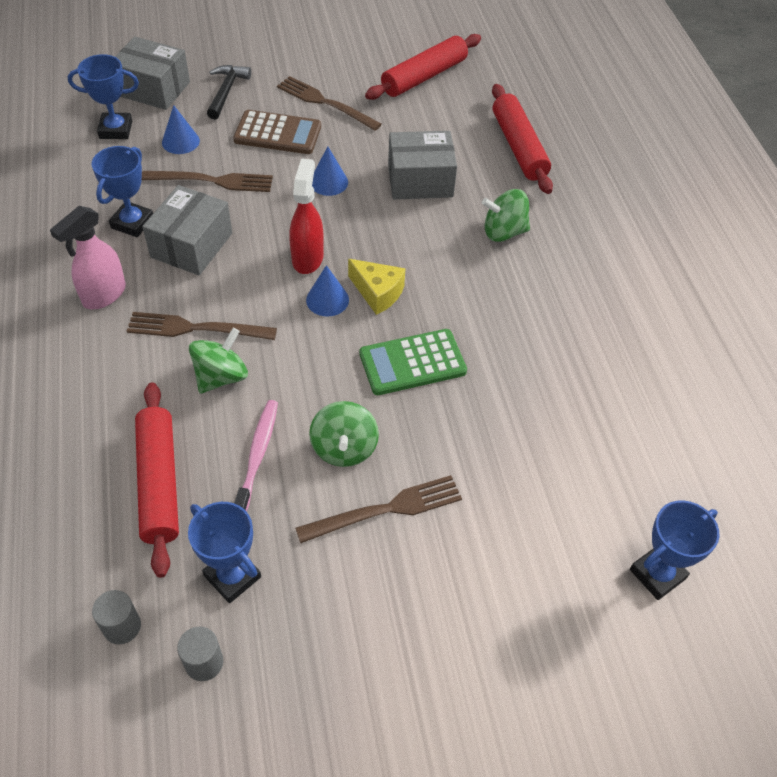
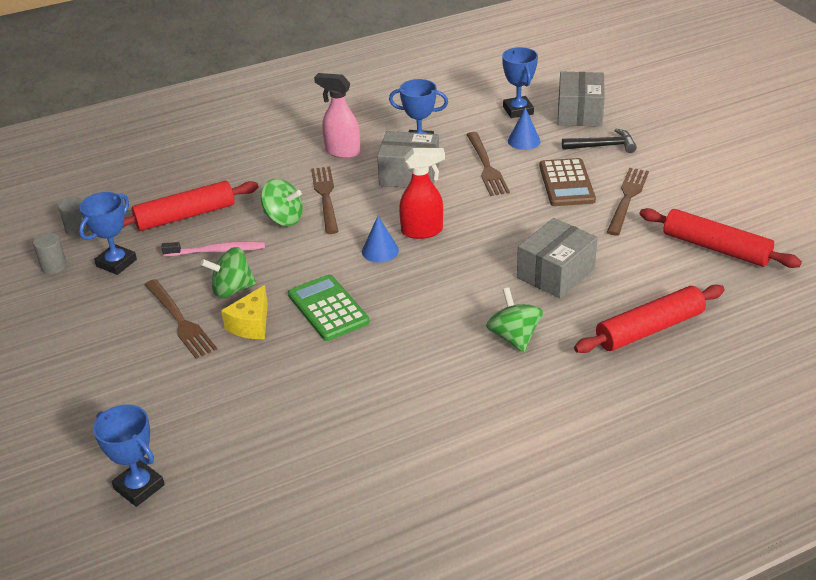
camera: 80 degrees right, 15 degrees down
blue cone [312,147,348,196] -> none
yellow cheese [348,259,405,315] -> yellow cheese moved to [221,285,268,339]
grey box [388,131,457,199] -> grey box turned 60 degrees clockwise [517,218,598,298]

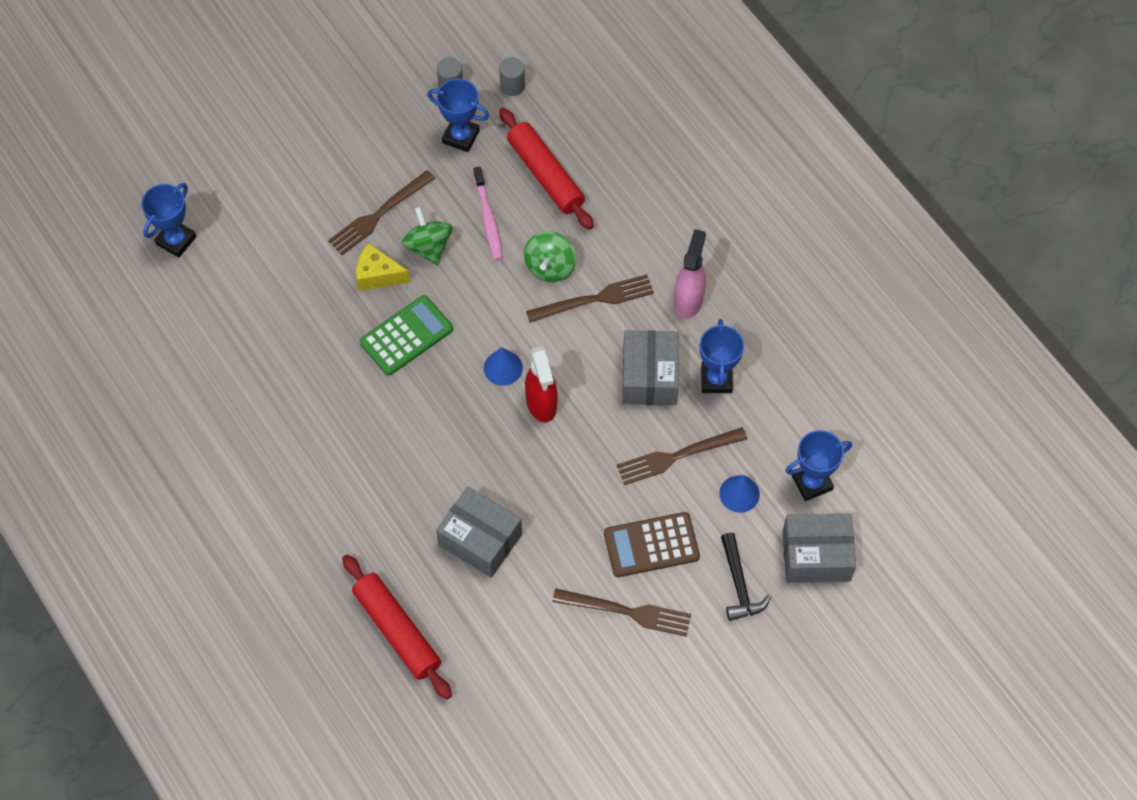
camera: 80 degrees right, 25 degrees up
green spinning top [486,288,543,352] -> none
red rolling pin [640,208,802,268] -> none

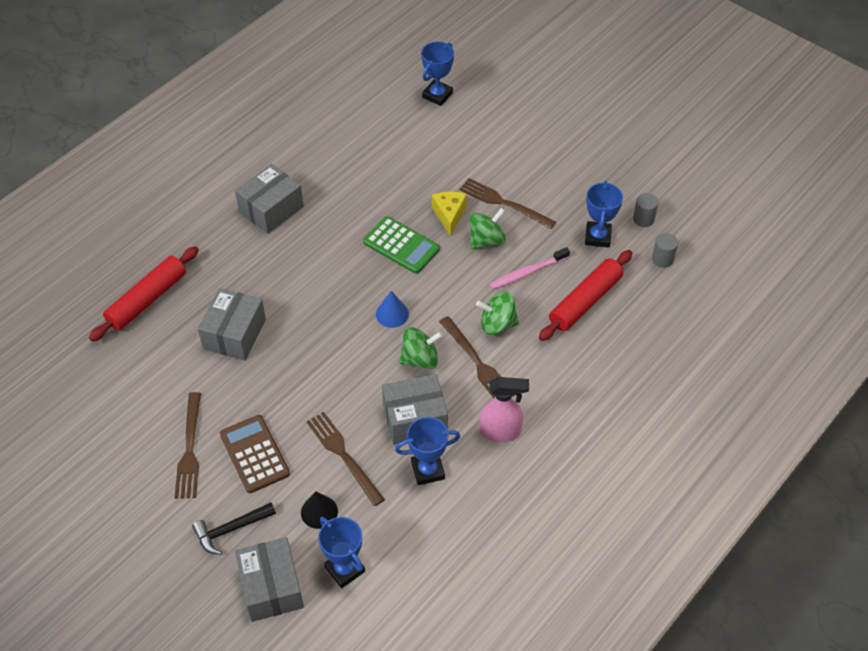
camera: 75 degrees right, 10 degrees down
blue trophy [141,183,196,258] -> blue trophy turned 75 degrees counterclockwise [421,42,454,106]
red spray bottle [525,346,557,422] -> none
blue cone [719,475,760,513] -> black cone [301,492,338,529]
none -> grey box [235,164,304,234]
none -> green spinning top [399,327,443,369]

